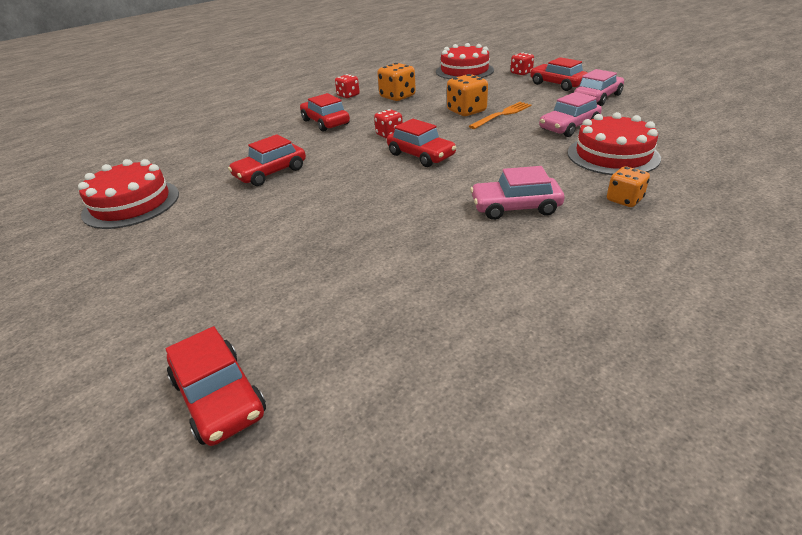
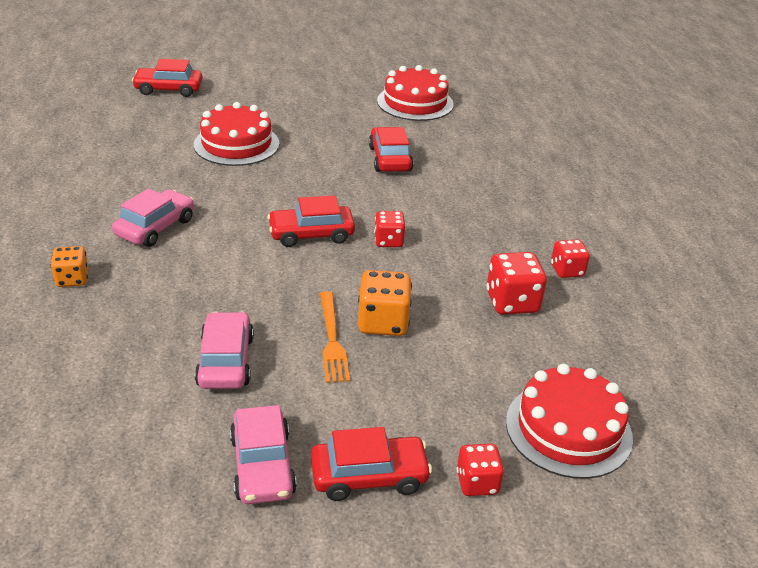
camera: 120 degrees right, 0 degrees up
red car [300,93,350,132] -> none
orange dice [377,63,416,101] -> red dice [486,252,547,315]
red cake [567,112,661,175] -> red cake moved to [194,102,279,166]

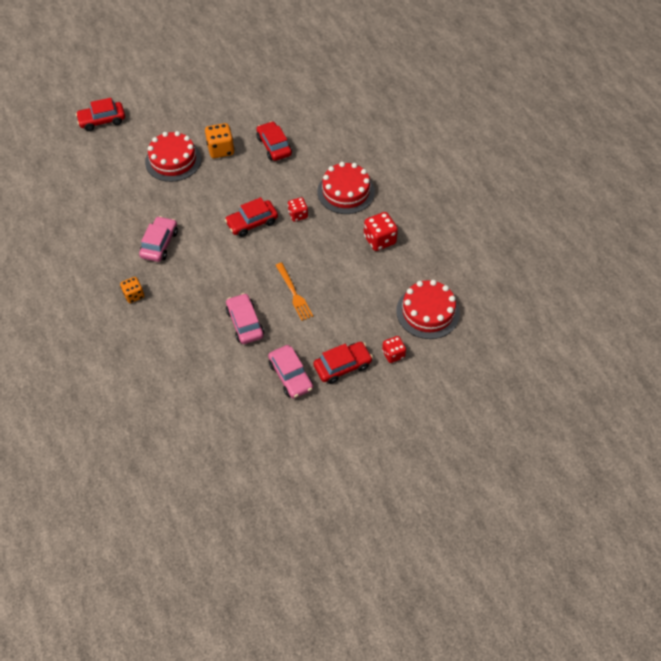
camera: 15 degrees left, 20 degrees up
orange dice [358,270,412,336] -> orange dice moved to [205,123,235,158]
red cake [377,65,454,121] -> red cake moved to [317,162,375,214]
red dice [551,239,590,278] -> none

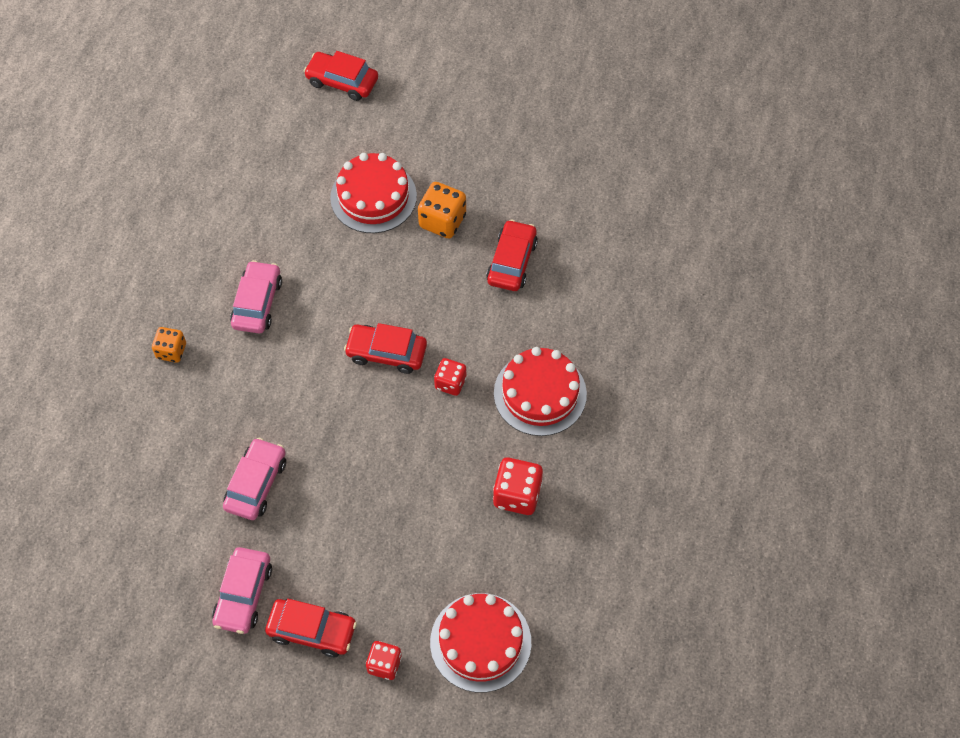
camera: 40 degrees right, 5 degrees up
pink car [139,216,178,262] -> pink car turned 45 degrees counterclockwise [230,260,282,333]
orange fork [276,262,313,321] -> none

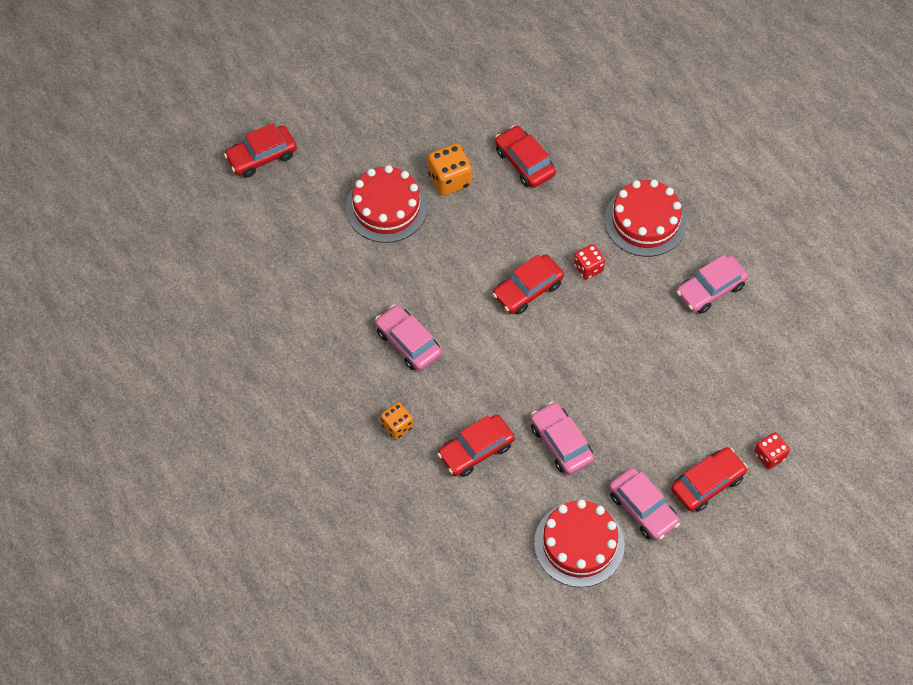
camera: 50 degrees left, 0 degrees up
red cake [430,593,531,693] -> red cake moved to [534,499,625,587]
red dice [493,457,543,515] -> pink car [676,255,749,314]
none -> red car [437,415,515,477]

